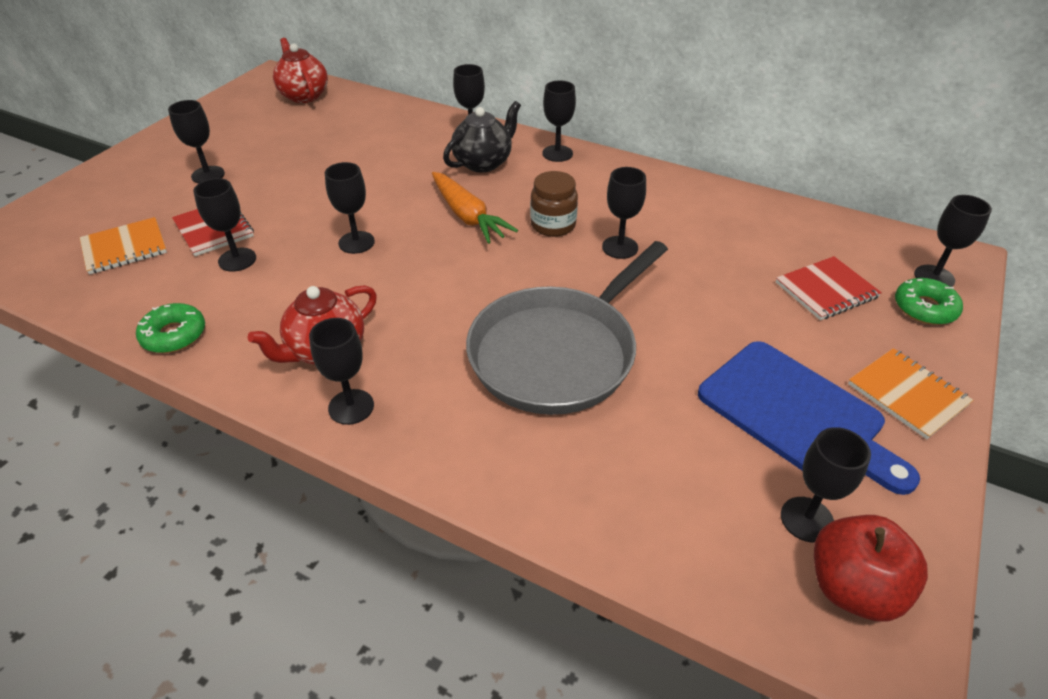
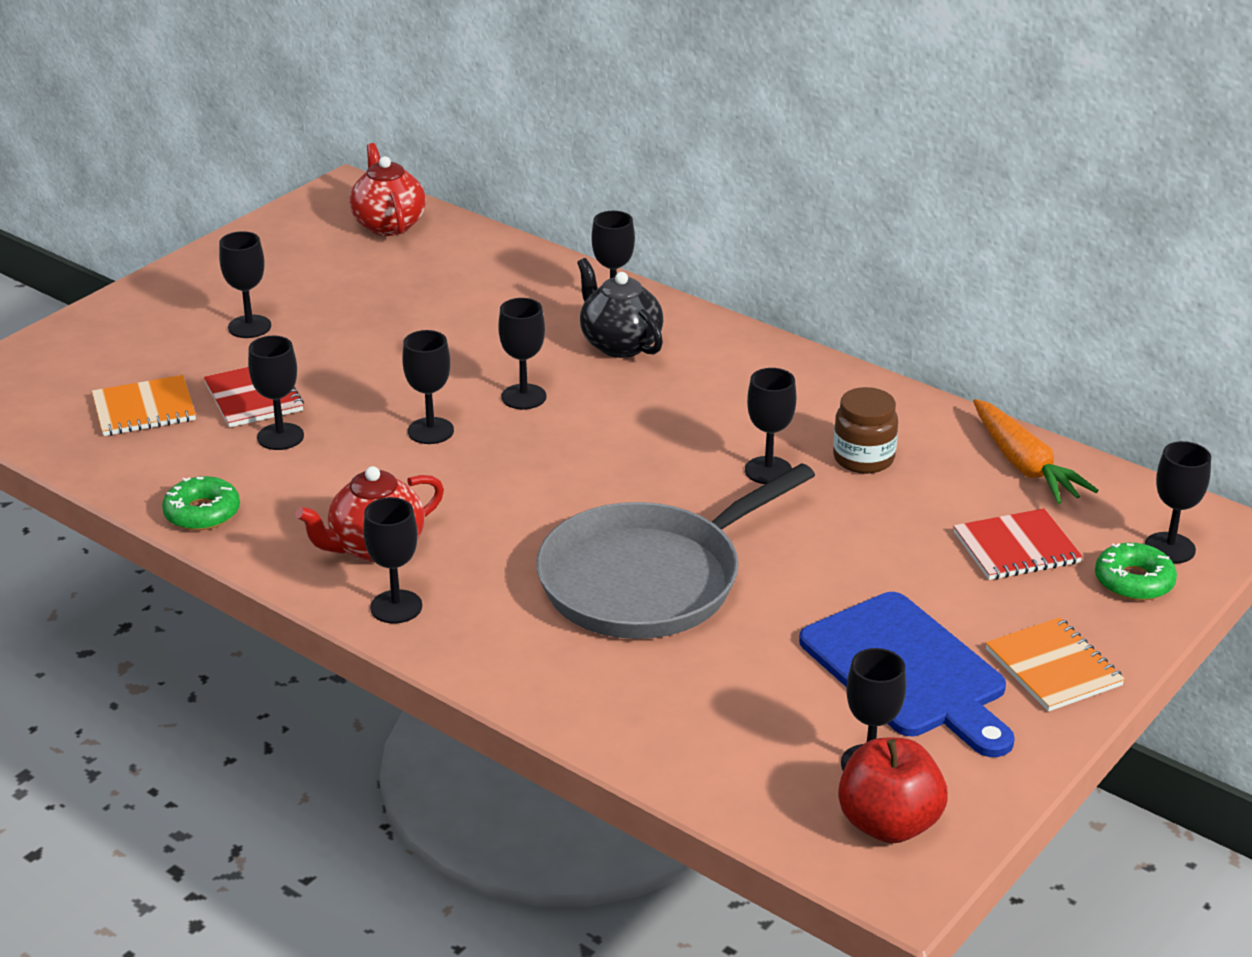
camera: 10 degrees right, 10 degrees down
orange carrot [432,172,518,244] -> orange carrot moved to [973,399,1098,504]
black teapot [443,101,521,173] -> black teapot turned 90 degrees counterclockwise [577,258,663,358]
brown jar [530,171,578,237] -> brown jar moved to [833,387,898,474]
black goblet [542,80,576,162] -> black goblet moved to [498,298,546,409]

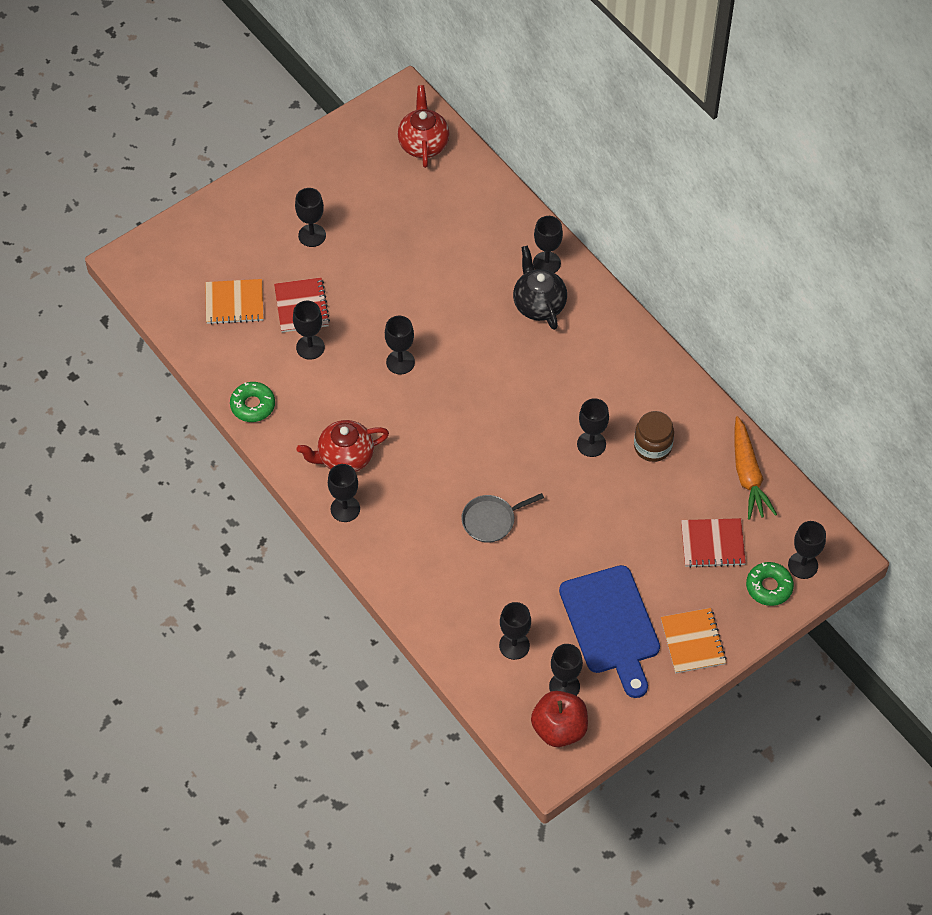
camera: 15 degrees right, 25 degrees up
black goblet [498,298,546,409] -> black goblet moved to [499,602,531,660]
grey pan [536,463,815,639] -> grey pan [461,493,544,543], size x0.45

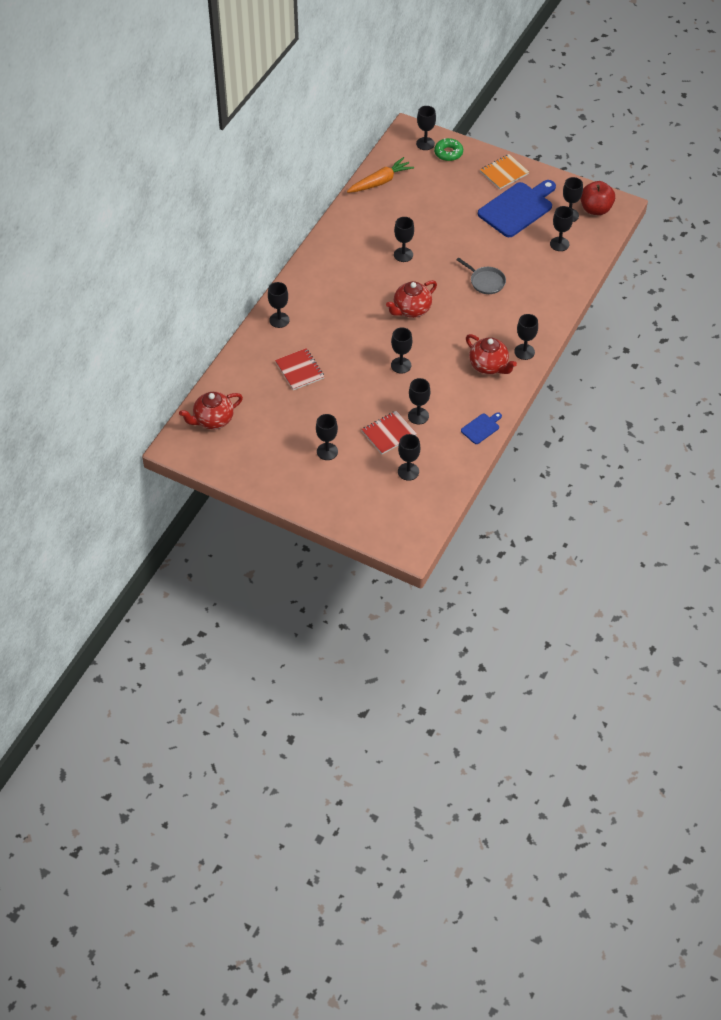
camera: 115 degrees left, 5 degrees down
orange notebook [205,279,264,325] -> black goblet [398,434,421,481]
green donut [230,382,275,422] -> blue cutting board [461,412,502,444]
black teapot [513,246,567,330] -> none
brown jar [634,411,674,462] -> none
red notebook [681,518,746,568] -> red notebook moved to [275,348,325,390]
none -> red teapot [386,280,437,318]

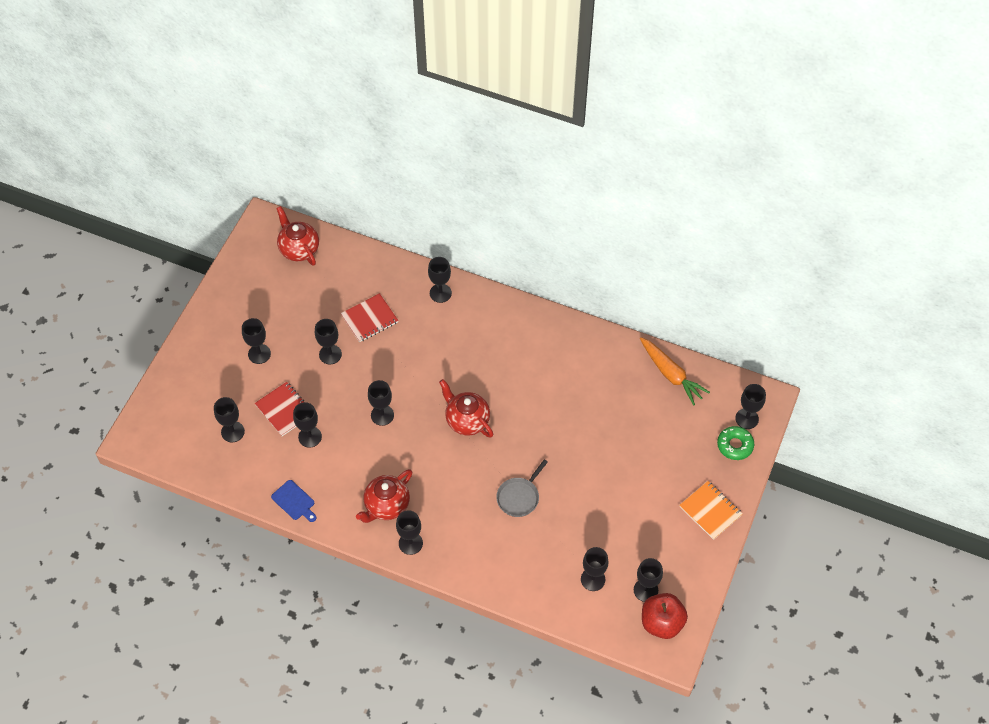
camera: 85 degrees right, 5 degrees up
black goblet [394,217,414,262] -> black goblet moved to [315,319,342,364]
blue cutting board [478,180,556,237] -> none

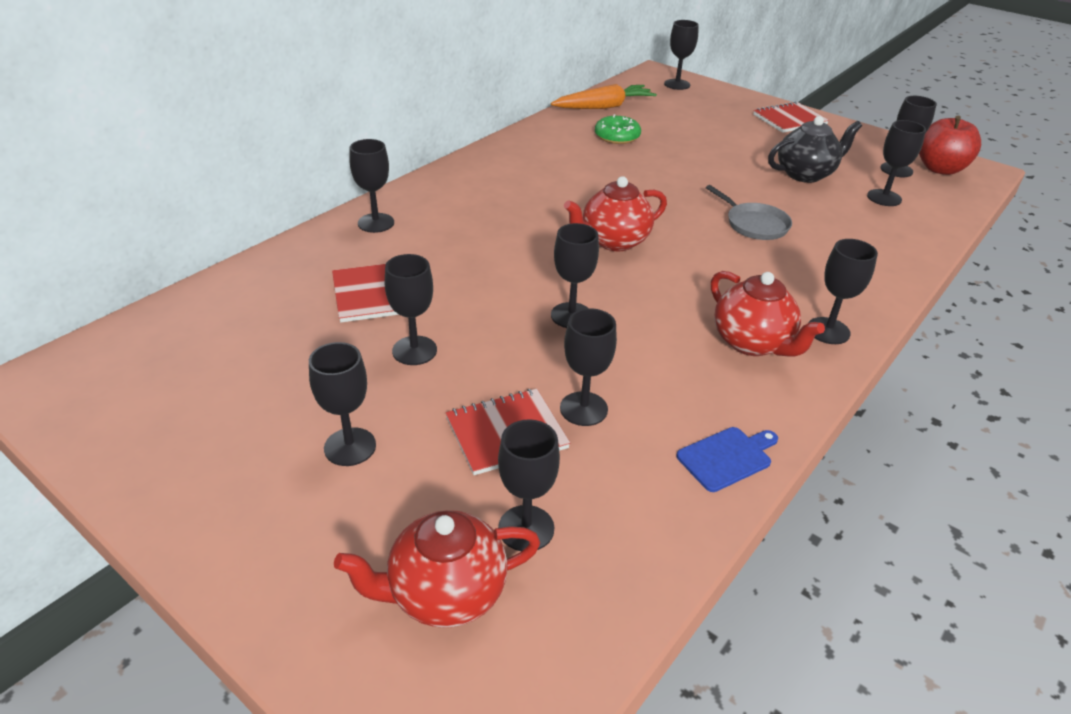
camera: 75 degrees left, 20 degrees down
red teapot [276,206,319,266] -> red teapot moved to [334,510,540,628]
orange notebook [679,481,742,540] -> red notebook [753,102,829,133]
green donut [717,426,754,460] -> green donut moved to [595,114,641,144]
none -> black teapot [768,116,862,183]

